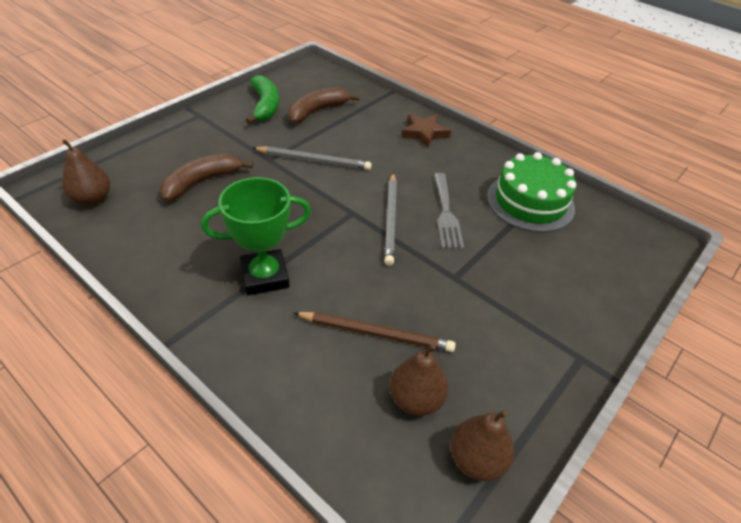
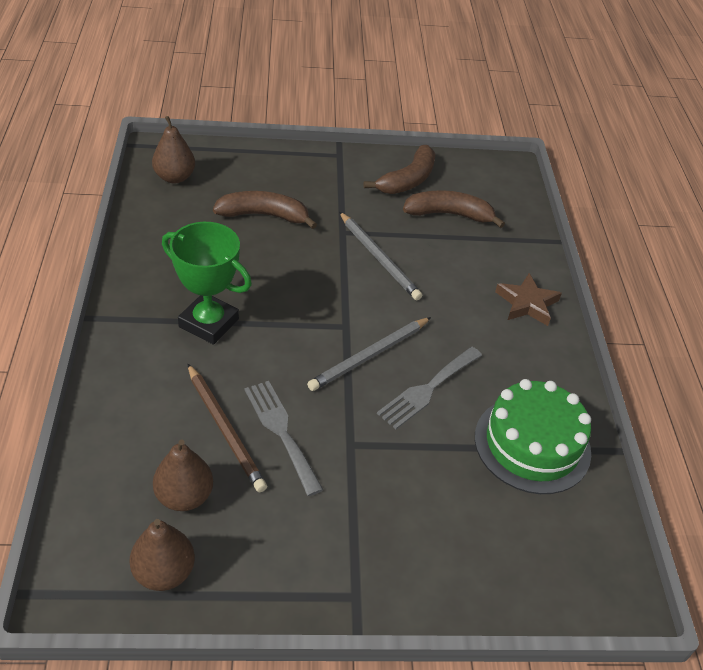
camera: 45 degrees right, 0 degrees up
green banana [246,75,279,124] -> brown banana [364,145,435,194]
none -> grey fork [245,381,323,496]

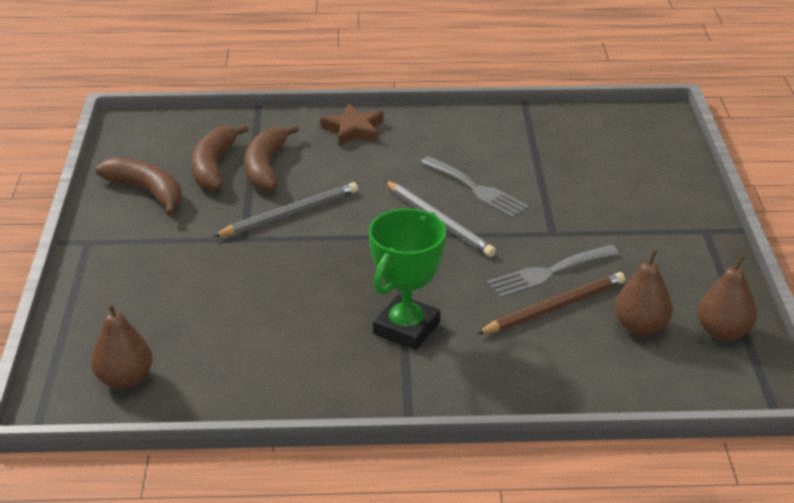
camera: 85 degrees left, 10 degrees down
brown banana [213,191,317,229] -> brown banana moved to [244,124,299,192]
green cake [475,379,591,494] -> none

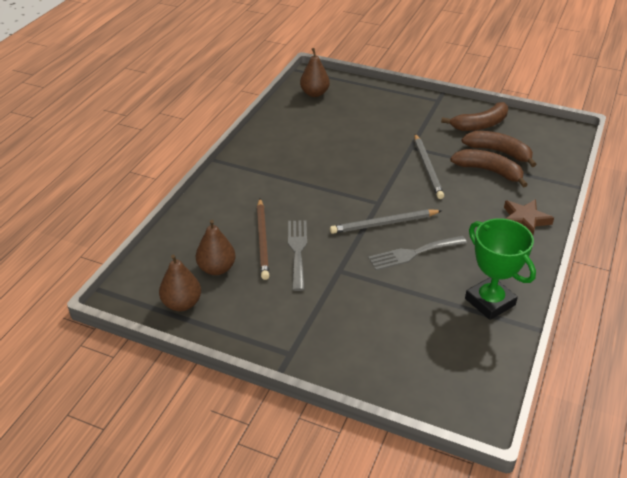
camera: 115 degrees right, 5 degrees up
green trophy [369,208,446,350] -> green trophy moved to [465,218,536,320]

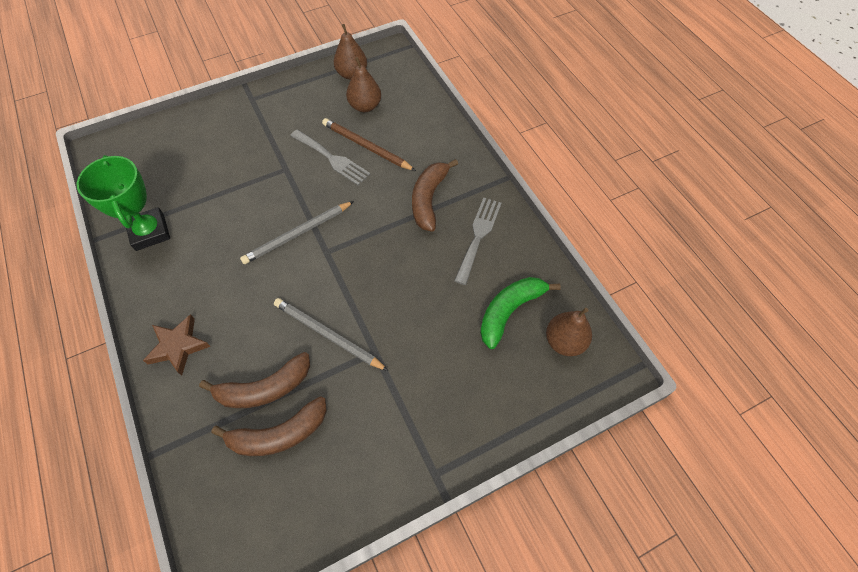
camera: 130 degrees right, 20 degrees up
grey pencil [330,209,442,234] -> grey pencil turned 150 degrees counterclockwise [240,201,354,264]
grey fork [368,236,467,270] -> grey fork moved to [454,197,502,285]
brown banana [441,102,508,131] -> brown banana moved to [412,159,458,232]
green trophy [465,218,536,320] -> green trophy turned 60 degrees clockwise [77,155,170,251]
none -> green banana [480,277,561,349]

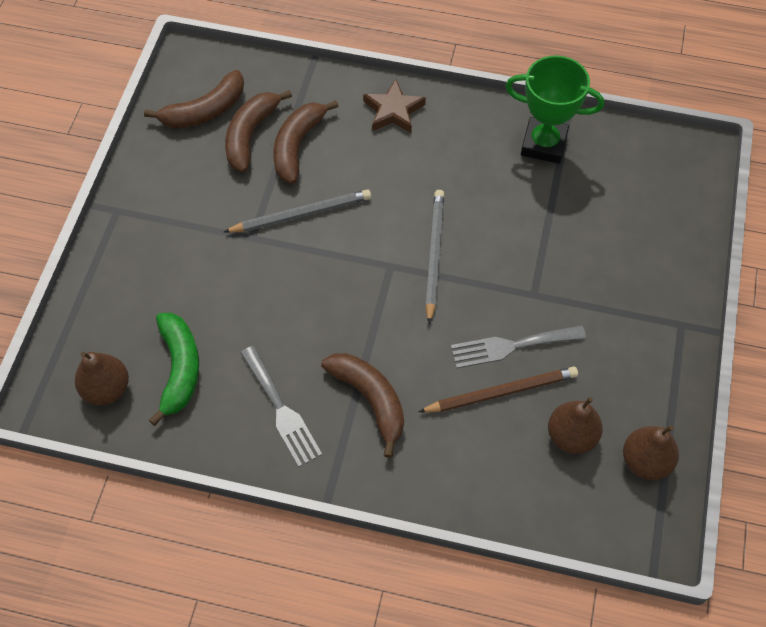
camera: 130 degrees right, 0 degrees up
none -> brown banana [144,70,244,129]

